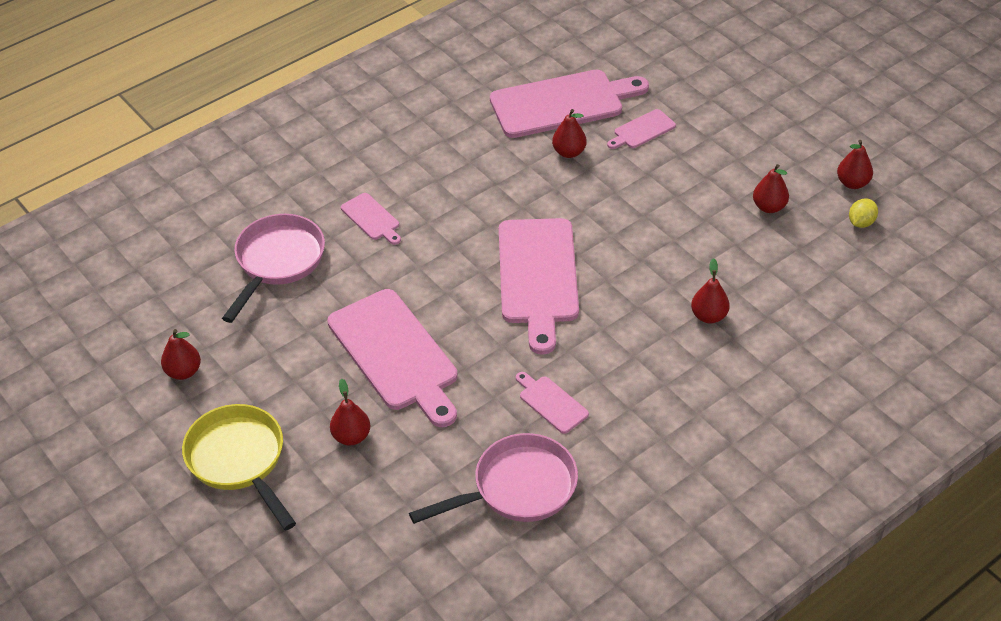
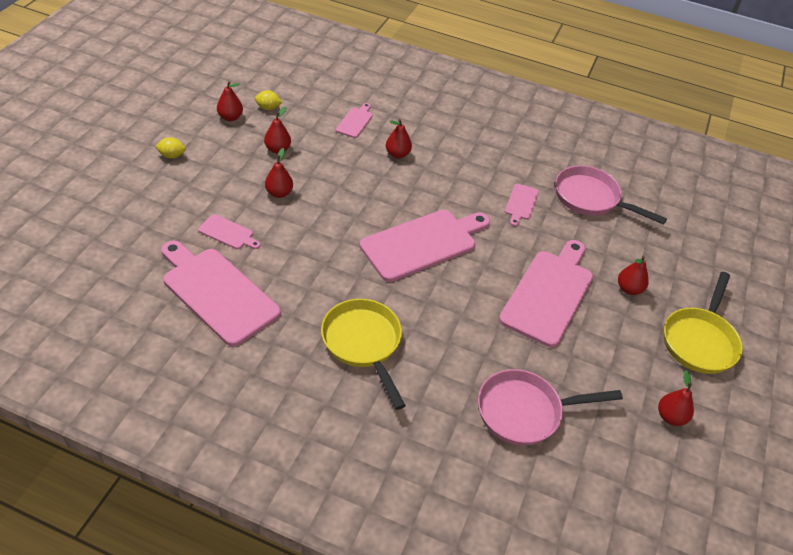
camera: 125 degrees left, 0 degrees up
pink cutting board [341,193,401,245] -> pink cutting board moved to [336,103,373,138]
red pear [552,109,587,158] -> red pear moved to [265,148,293,198]
none -> yellow lemon [155,137,186,158]
none -> yellow pan [321,299,406,410]

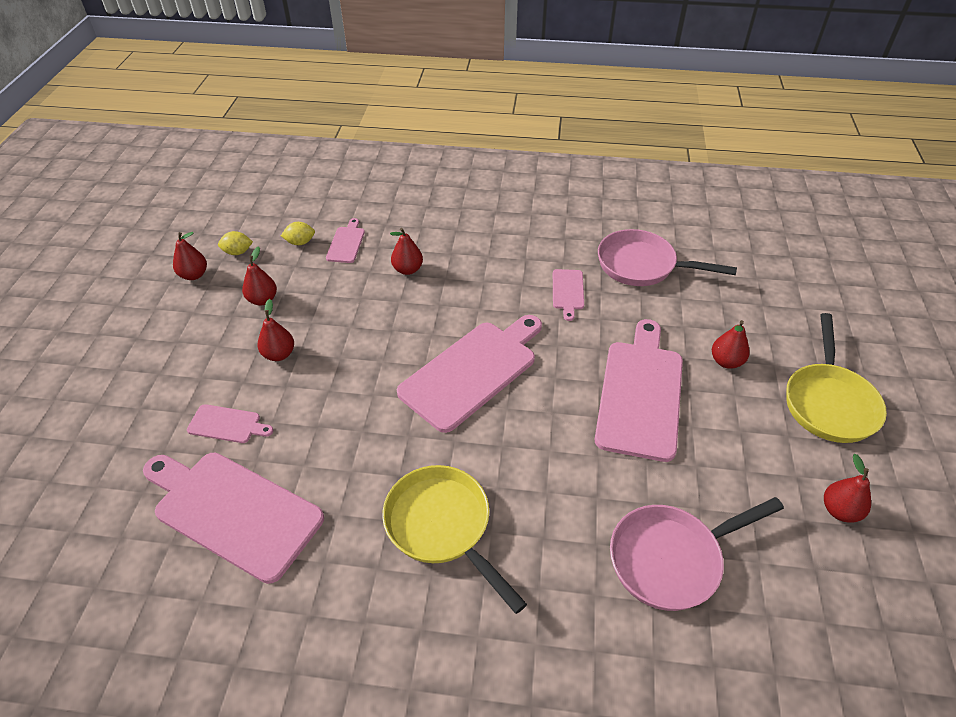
camera: 10 degrees left, 0 degrees up
yellow lemon [155,137,186,158] -> yellow lemon moved to [281,222,315,245]

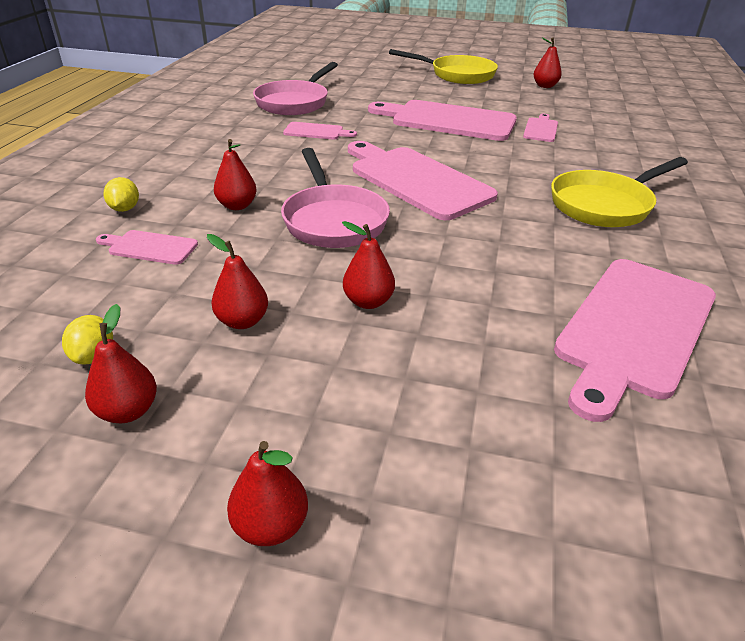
camera: 85 degrees left, 10 degrees down
pink cutting board [187,404,273,443] -> pink cutting board moved to [523,114,558,142]
yellow lemon [281,222,315,245] -> yellow lemon moved to [104,177,139,212]
pink pan [610,497,784,611] -> pink pan moved to [281,148,390,248]
red pear [712,320,750,369] -> red pear moved to [227,441,308,546]

